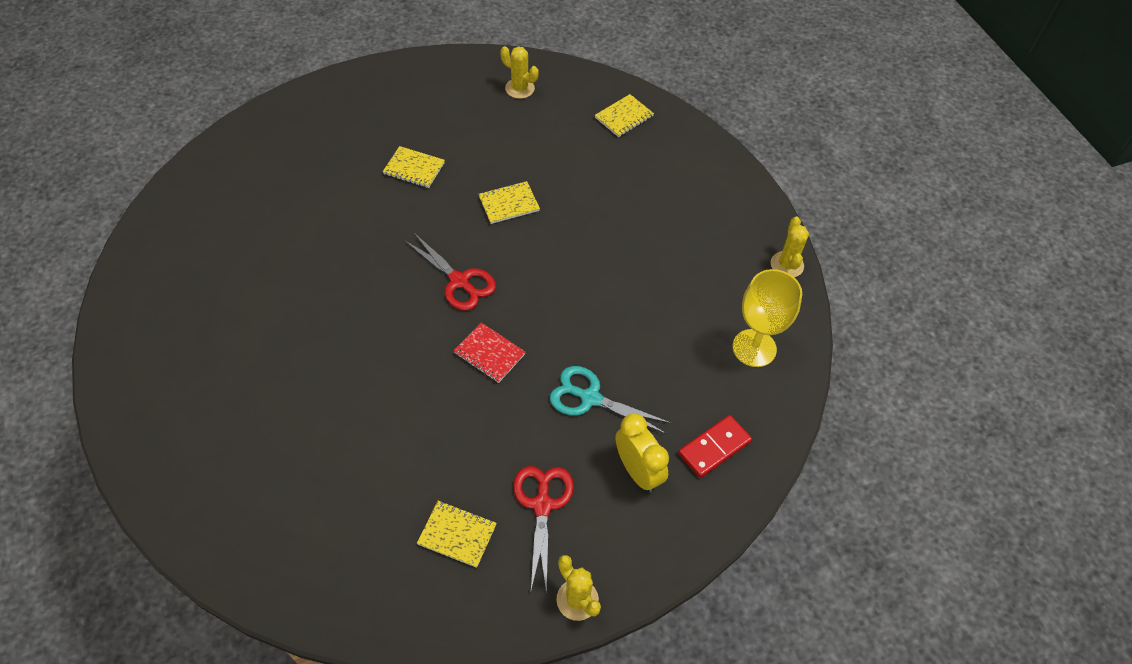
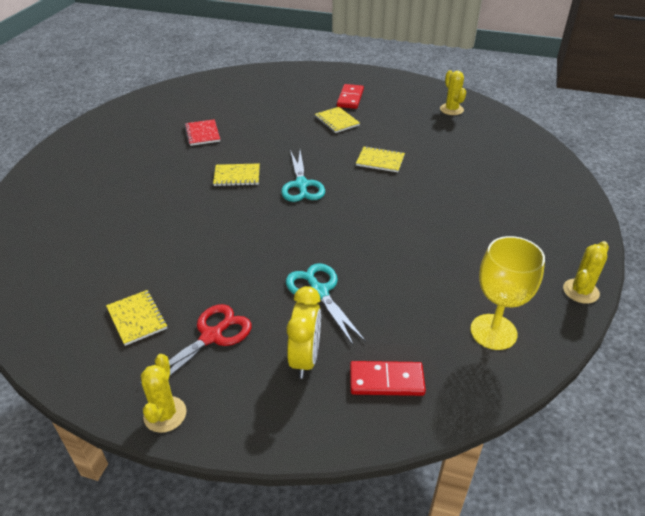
camera: 40 degrees right, 15 degrees down
red scissors [404,233,496,311] -> turquoise scissors [281,150,325,202]
red notebook [454,323,526,383] -> red notebook moved to [185,119,220,146]
yellow notebook [595,94,654,137] -> yellow notebook moved to [213,163,260,186]
none -> red domino [337,84,364,109]

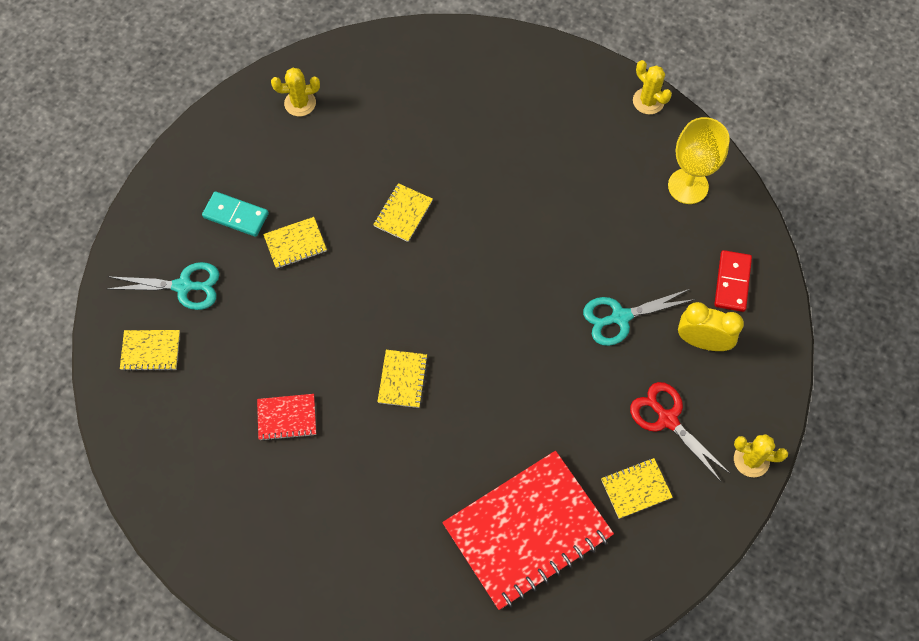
camera: 80 degrees left, 25 degrees up
turquoise scissors [281,150,325,202] -> turquoise scissors moved to [107,262,219,310]
red domino [337,84,364,109] -> turquoise domino [202,191,269,237]
none -> yellow notebook [120,330,180,371]
none -> red notebook [442,451,614,610]

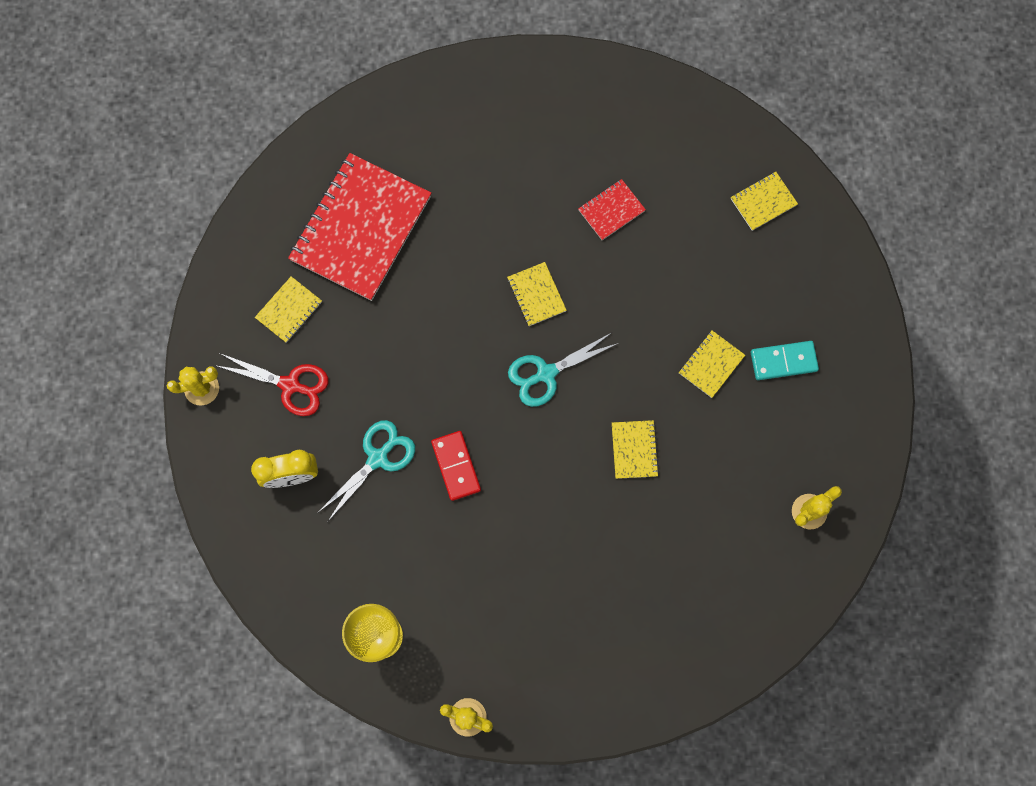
camera: 150 degrees right, 10 degrees up
turquoise scissors [107,262,219,310] -> turquoise scissors moved to [508,333,618,407]
red domino [714,250,752,312] -> red domino moved to [431,431,481,501]

